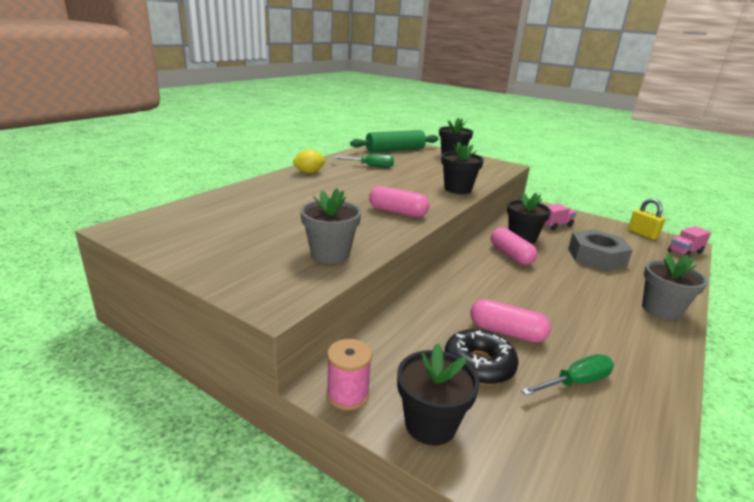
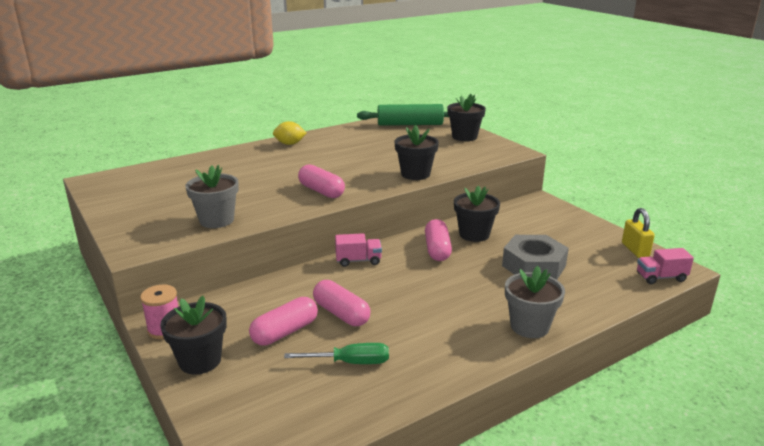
camera: 25 degrees right, 0 degrees up
green screwdriver [332,154,394,168] -> none
black donut [444,329,519,385] -> pink capsule [249,297,318,346]
pink truck [544,203,577,230] -> pink truck moved to [335,233,382,267]

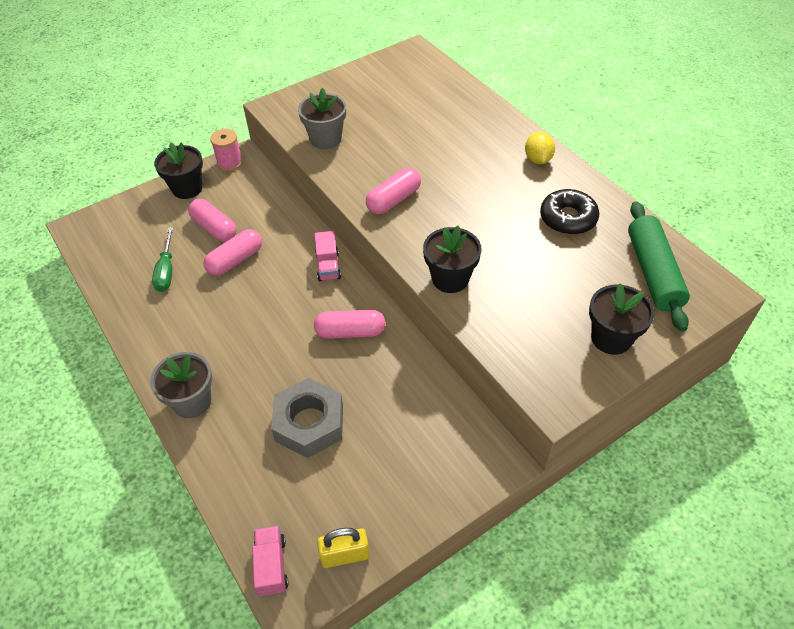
camera: 90 degrees right, 25 degrees up
black flower pot [454,185,500,242] -> none
none -> black donut [540,189,599,235]

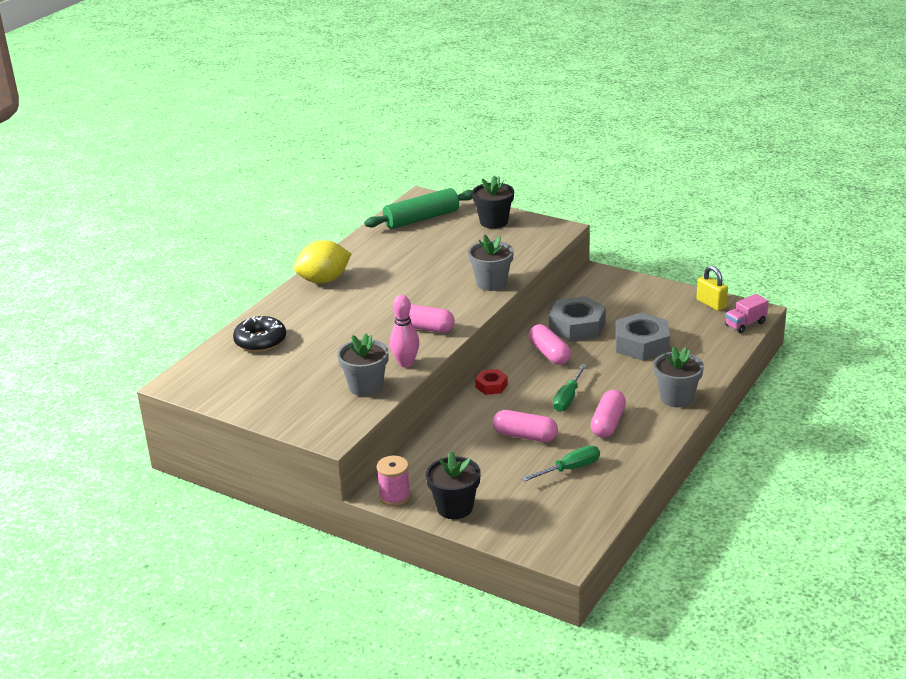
camera: 115 degrees left, 20 degrees down
pink capsule [188,199,236,242] -> pink capsule moved to [591,390,626,438]
pink truck [314,231,341,281] -> red nut [475,369,508,395]
black flower pot [423,226,482,293] -> grey flower pot [468,234,514,291]
yellow lemon [525,132,555,164] -> yellow lemon [294,240,351,283], size x1.58
black donut [540,189,599,235] -> black donut moved to [233,316,286,352]
none -> pink bowling pin [390,295,419,367]
none -> grey nut [549,296,606,342]
none -> green screwdriver [553,364,587,412]

